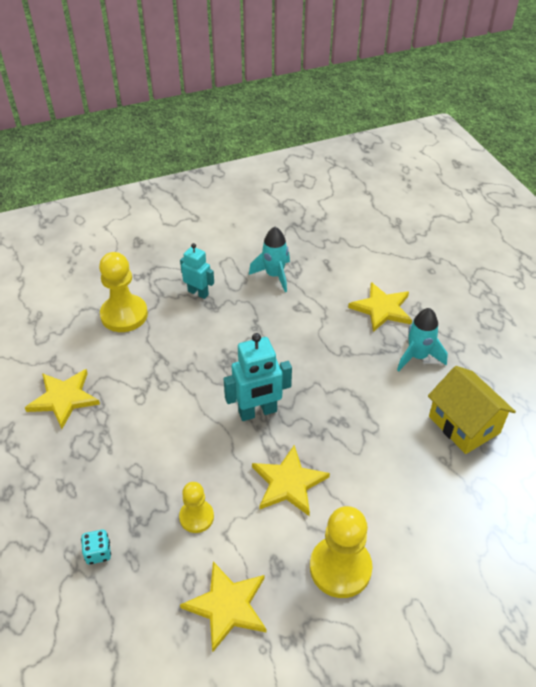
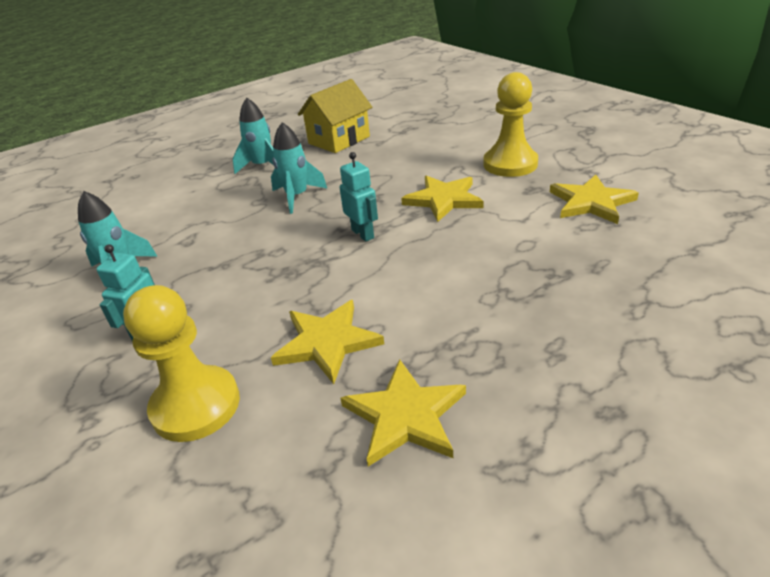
camera: 100 degrees left, 10 degrees down
turquoise dice [81,530,111,565] -> none
yellow pawn [179,482,214,533] -> none
turquoise robot [224,333,292,421] -> turquoise robot [339,152,378,242], size x0.65
yellow star [348,282,412,332] -> yellow star moved to [271,300,384,384]
none -> turquoise rocket [271,122,327,214]

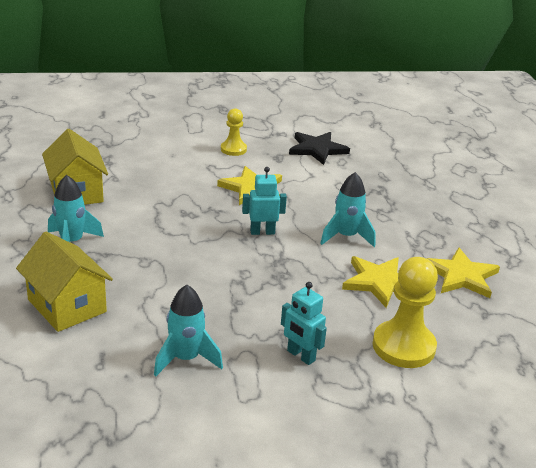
camera: 70 degrees left, 5 degrees down
turquoise rocket [271,122,327,214] -> turquoise rocket moved to [320,172,376,247]
yellow pawn [483,72,538,177] -> yellow pawn [221,108,247,156], size x0.59
yellow star [550,174,639,224] -> black star [289,132,350,165]
none -> yellow house [16,232,113,332]

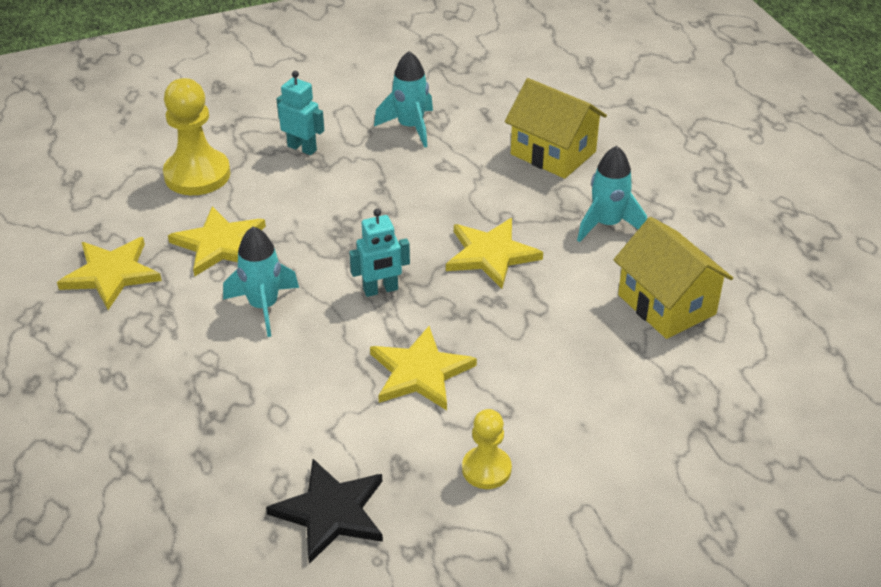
camera: 170 degrees right, 10 degrees up
none -> yellow star [446,218,543,289]

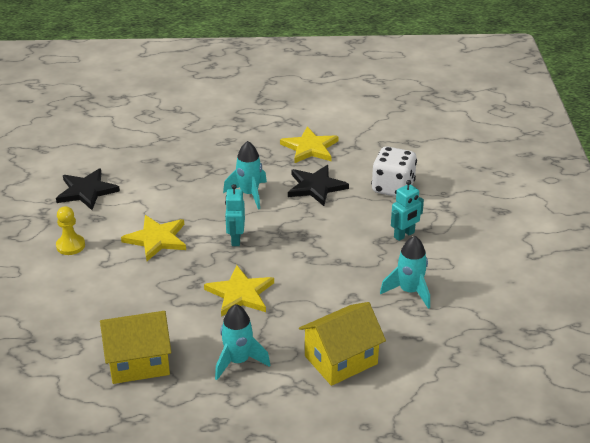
camera: 110 degrees right, 5 degrees down
yellow pawn [163,78,231,195] -> white dice [371,146,417,197]
yellow star [168,206,266,276] -> black star [288,165,349,206]

